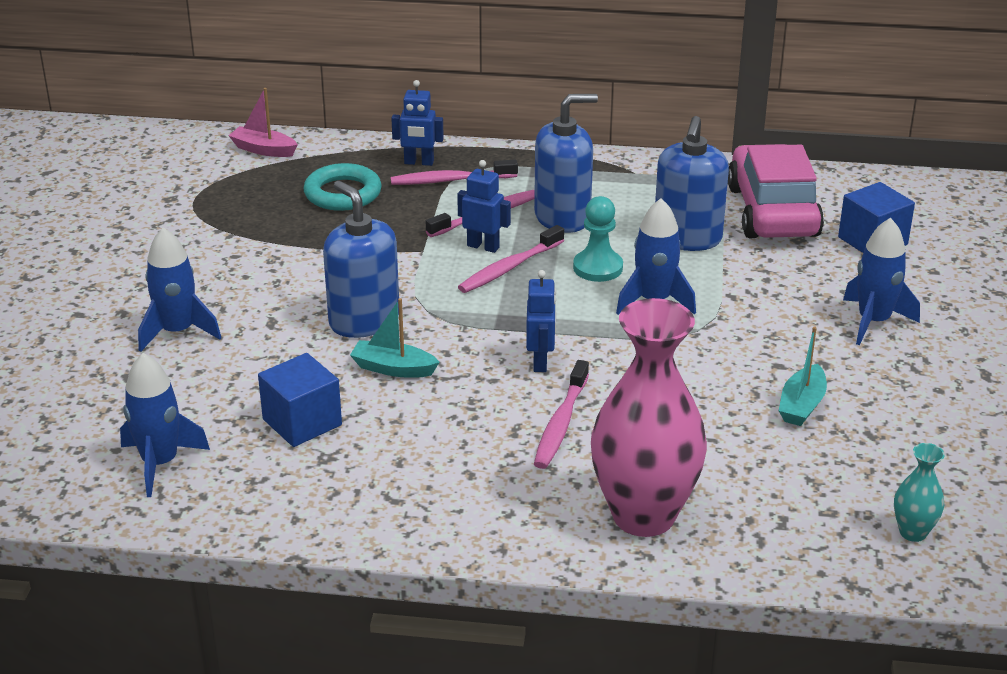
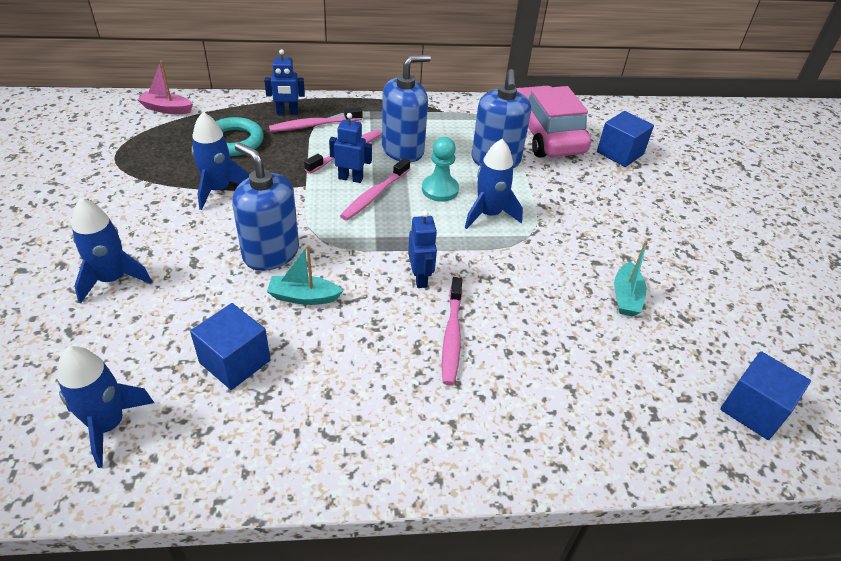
camera: 15 degrees left, 10 degrees up
pink vase [591,298,707,537] -> none
blue rocket [843,218,920,345] -> blue rocket moved to [191,112,249,210]
turquoise vase [894,443,945,542] -> blue cube [720,351,811,440]

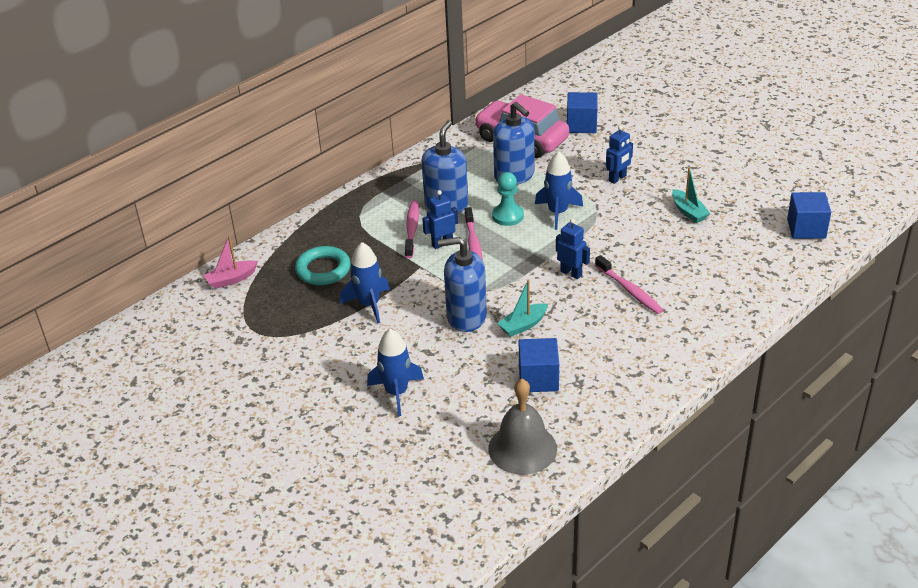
camera: 35 degrees left, 5 degrees down
blue rocket [57,346,154,468] -> grey bell [488,379,557,475]
blue robot [264,49,305,115] -> blue robot moved to [606,126,633,184]
pink toothbrush [269,107,362,132] -> none

